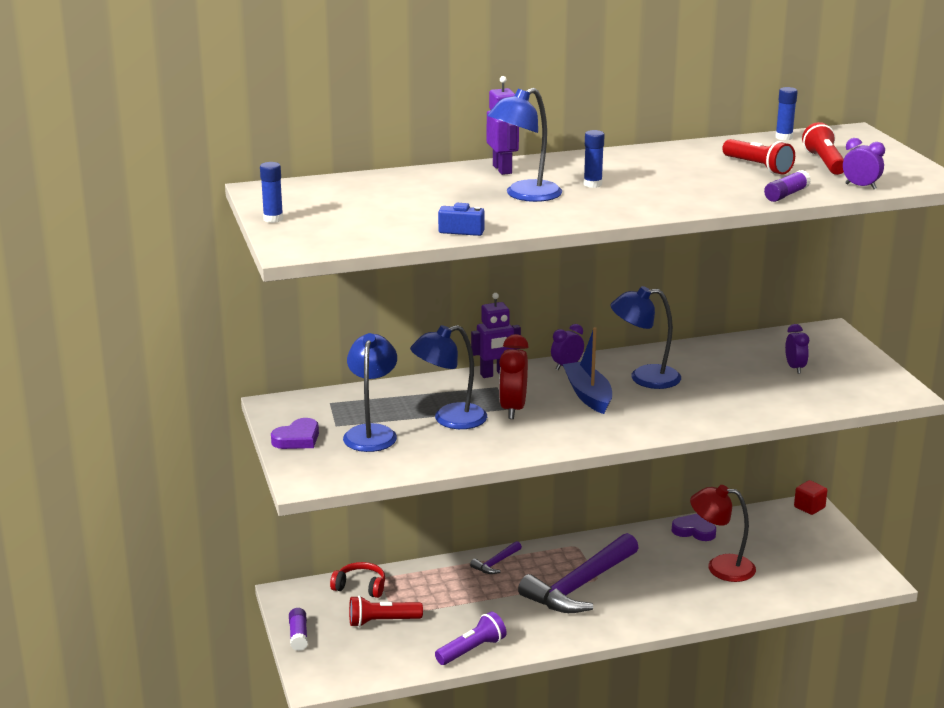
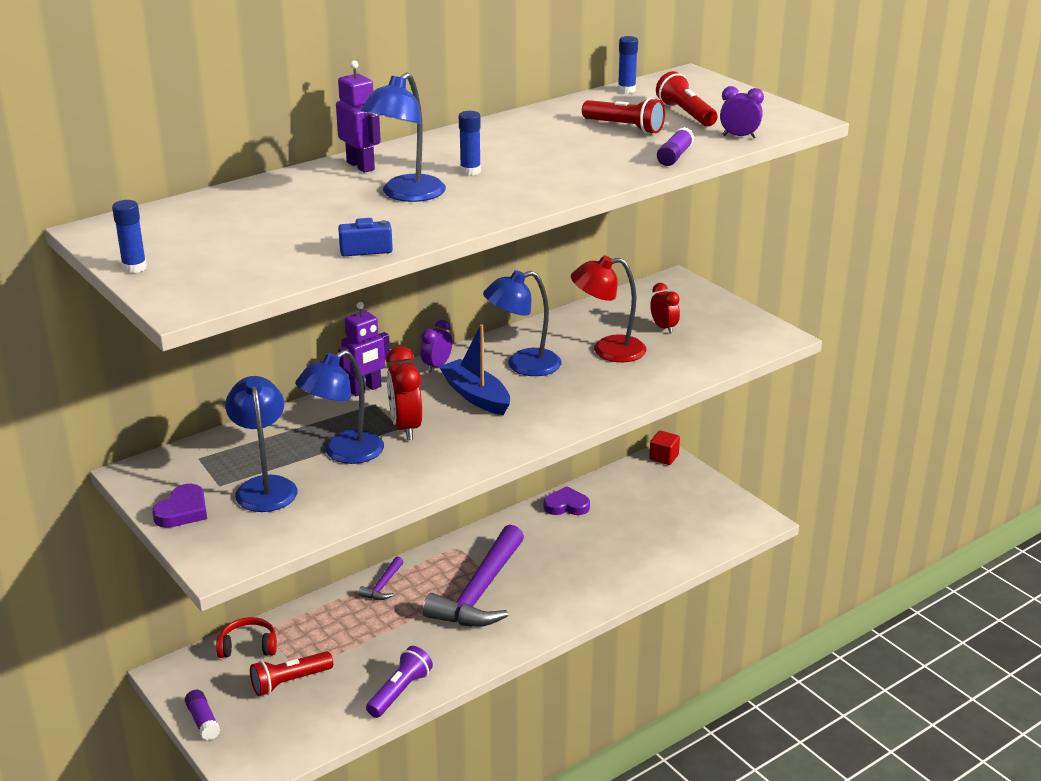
camera: 20 degrees left, 5 degrees up
red lamp [690,485,756,582] -> red lamp moved to [571,255,647,362]
purple clock [785,324,809,374] -> red clock [650,283,680,334]

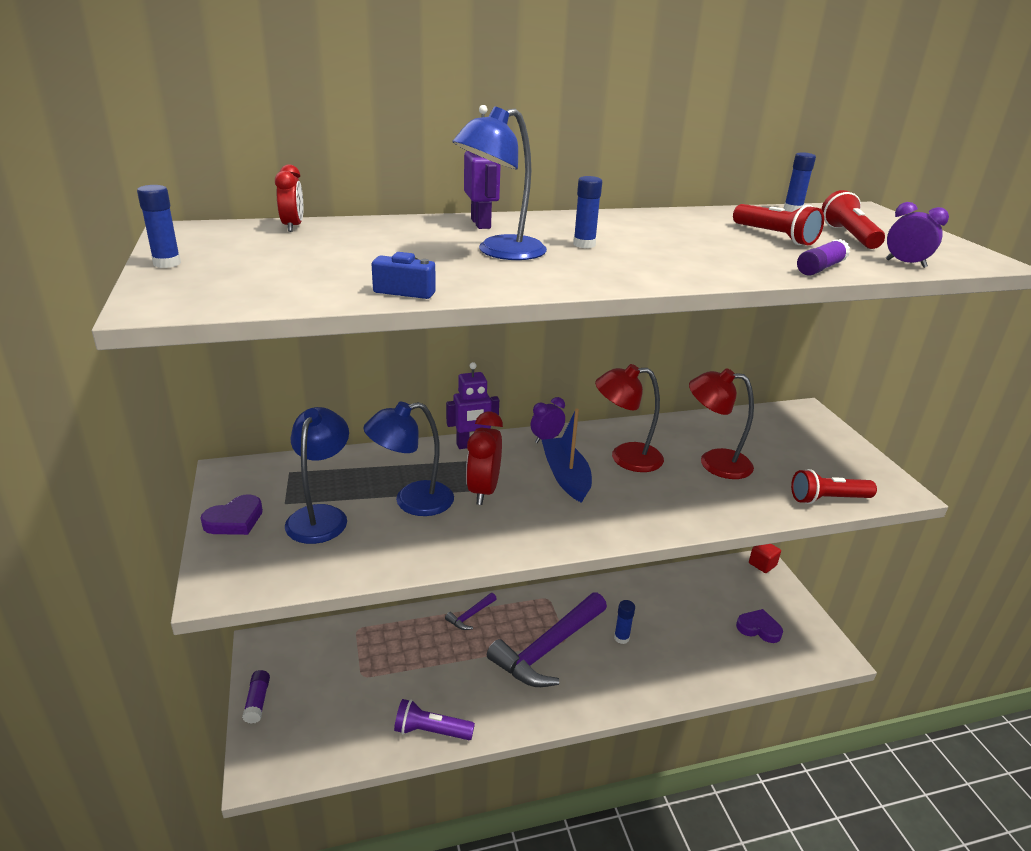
camera: 20 degrees right, 0 degrees up
red headphones [216,617,277,658] -> none
red flashlight [250,651,333,696] -> red flashlight moved to [791,469,877,504]
purple flashlight [366,646,433,718] -> purple flashlight turned 135 degrees counterclockwise [394,699,475,740]
blue lamp [483,270,561,376] -> red lamp [595,364,664,472]
purple heart [544,486,590,515] -> purple heart moved to [736,609,783,643]
red clock [650,283,680,334] -> red clock moved to [275,164,303,232]
none -> blue glue stick [614,600,635,644]

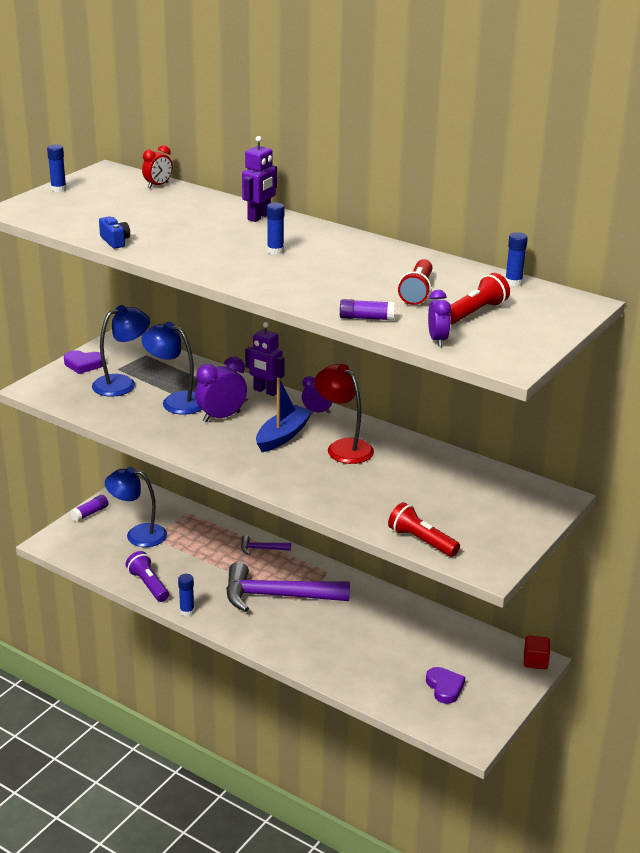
camera: 50 degrees right, 0 degrees up
blue lamp [452,106,547,260] -> blue lamp moved to [105,467,167,547]
red clock [466,411,503,505] -> purple clock [195,357,247,423]
blue glue stick [614,600,635,644] -> blue glue stick moved to [178,574,195,616]
red lamp [689,368,754,479] -> none

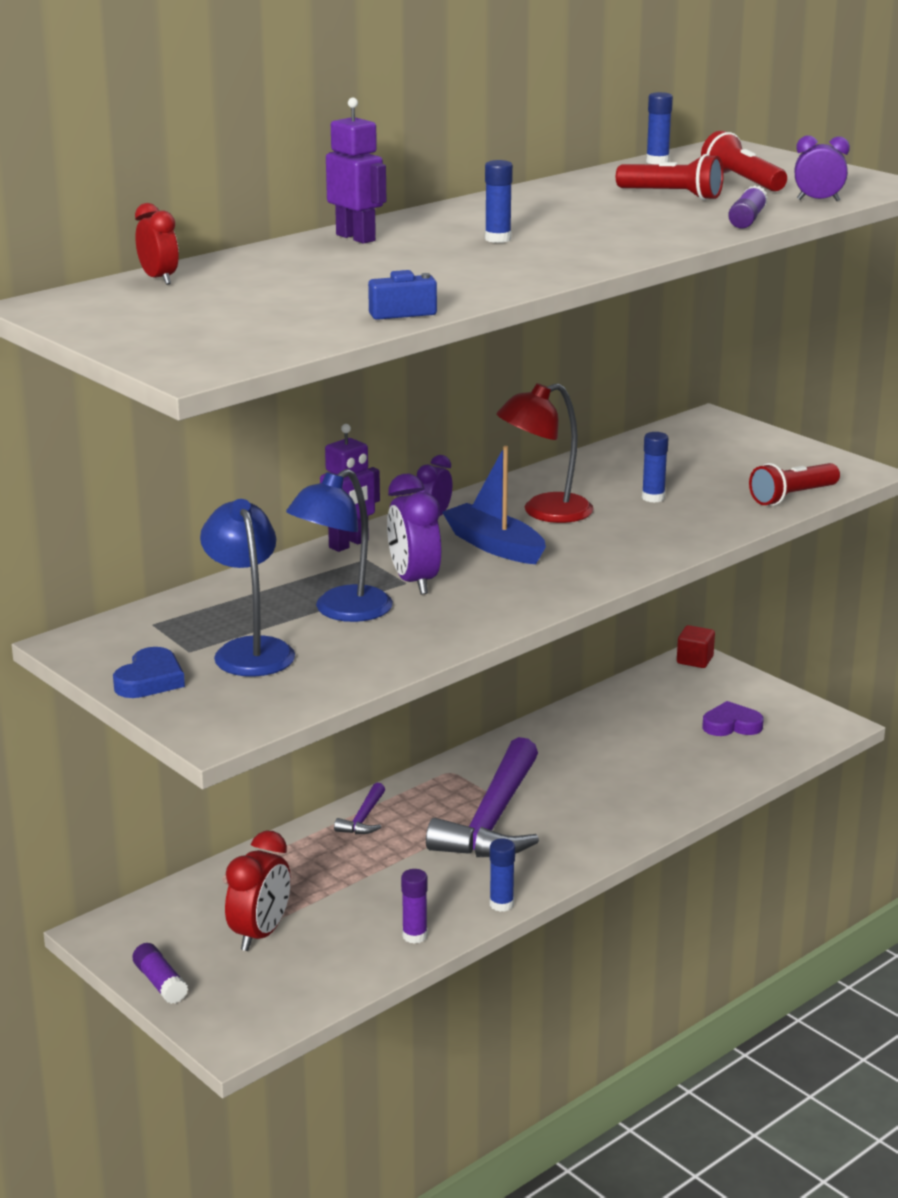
camera: 75 degrees left, 5 degrees down
blue glue stick [47,144,66,192] -> blue glue stick moved to [642,432,669,503]
purple heart [64,350,103,374] -> blue heart [113,647,185,698]
blue lamp [105,467,167,547] -> red clock [225,831,291,951]
purple flashlight [126,551,169,602] -> purple glue stick [401,869,428,944]

